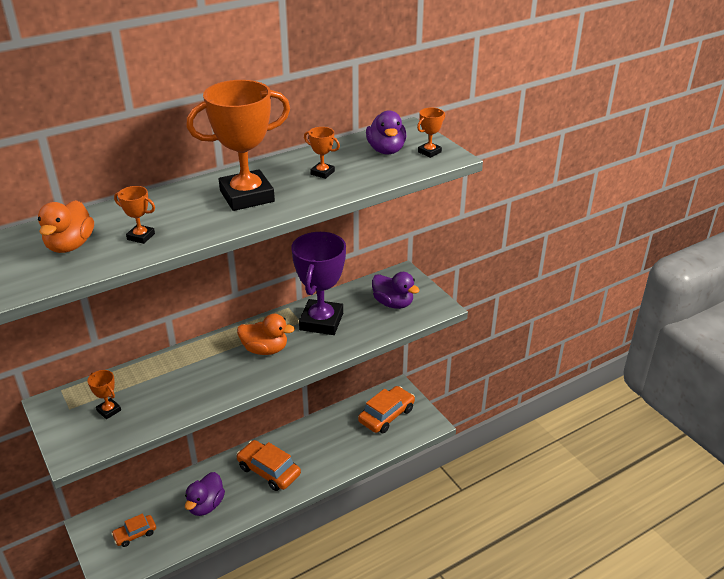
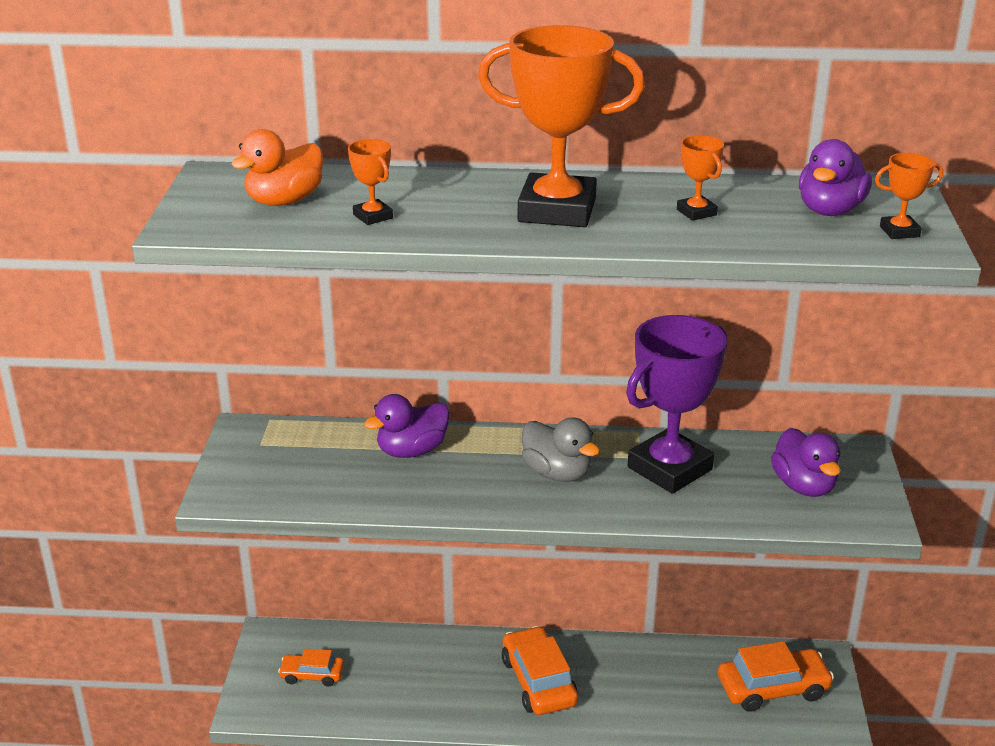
camera: 35 degrees right, 5 degrees down
orange trophy [88,370,121,419] -> none
purple duck [185,472,225,516] -> purple duck moved to [364,394,450,458]
orange duck [237,314,295,355] -> grey duck [522,417,600,482]

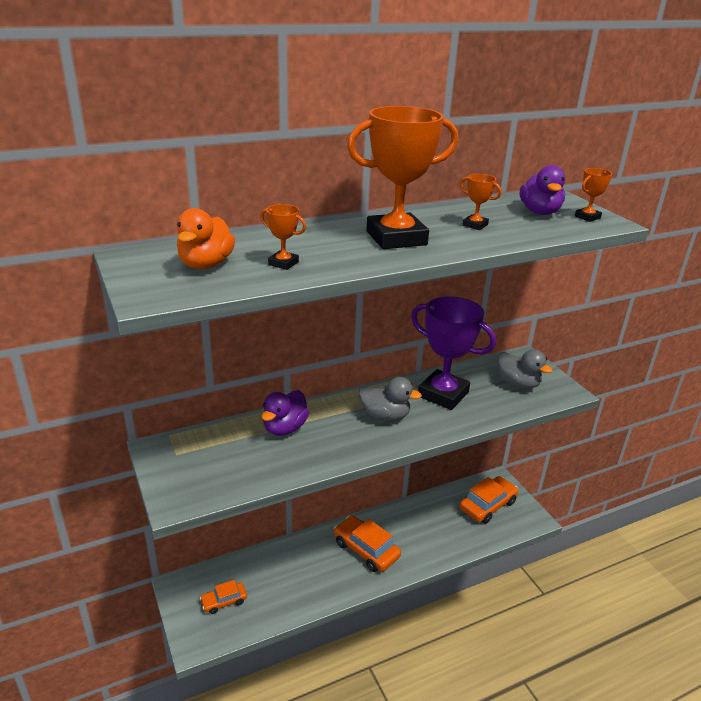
camera: 30 degrees left, 0 degrees up
purple trophy [626,315,727,494] -> purple trophy turned 75 degrees counterclockwise [411,296,496,410]
purple duck [771,428,841,497] -> grey duck [498,349,552,389]

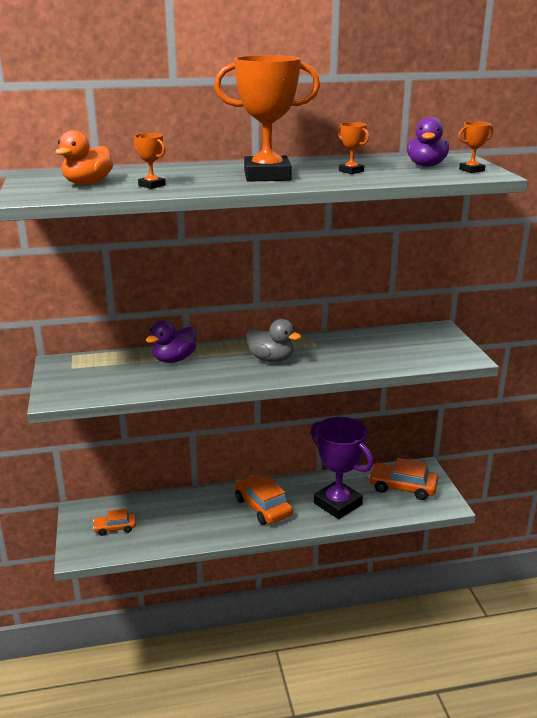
camera: 15 degrees right, 5 degrees down
purple trophy [411,296,496,410] -> purple trophy moved to [311,417,373,519]
orange car [460,476,518,524] -> orange car turned 135 degrees counterclockwise [368,458,438,500]
grey duck [498,349,552,389] -> none

